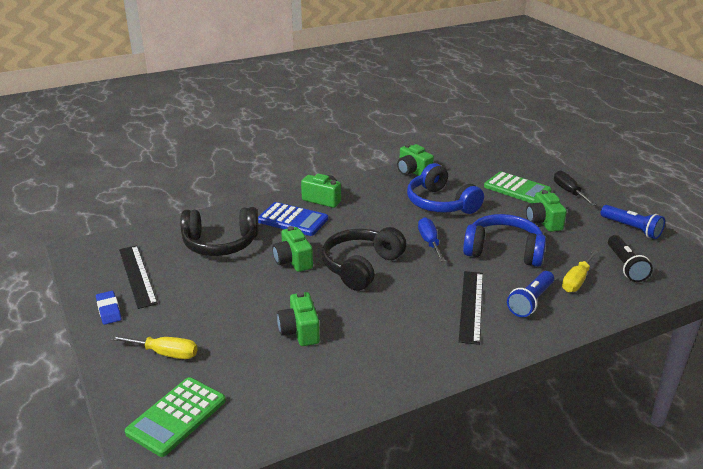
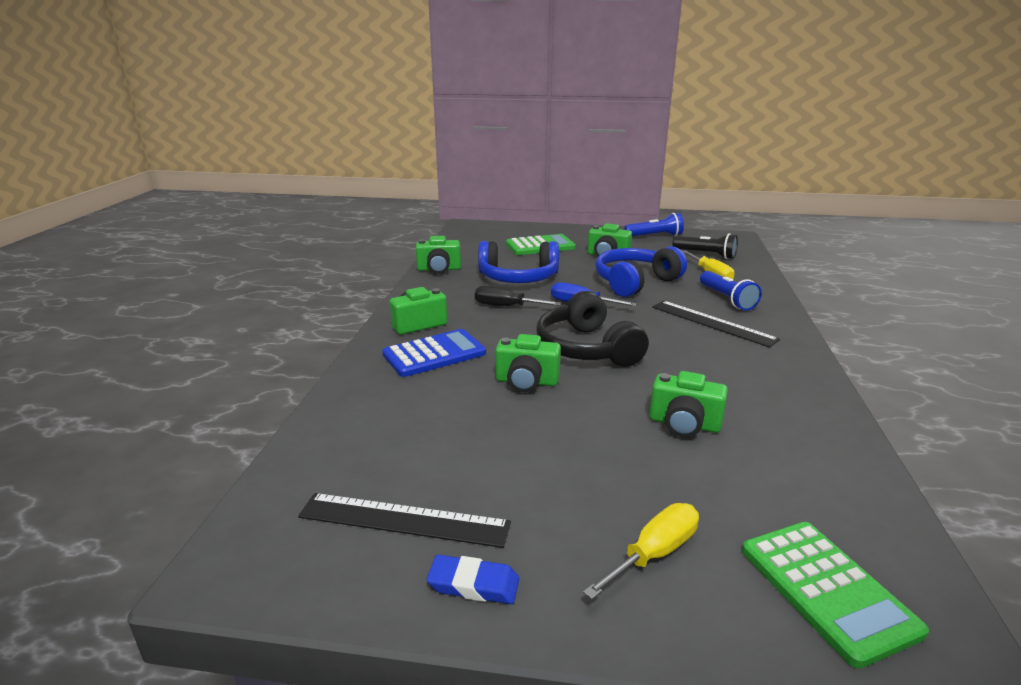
camera: 55 degrees left, 5 degrees down
black headphones [180,207,259,256] -> none
black screwdriver [554,171,596,206] -> black screwdriver moved to [475,286,561,306]

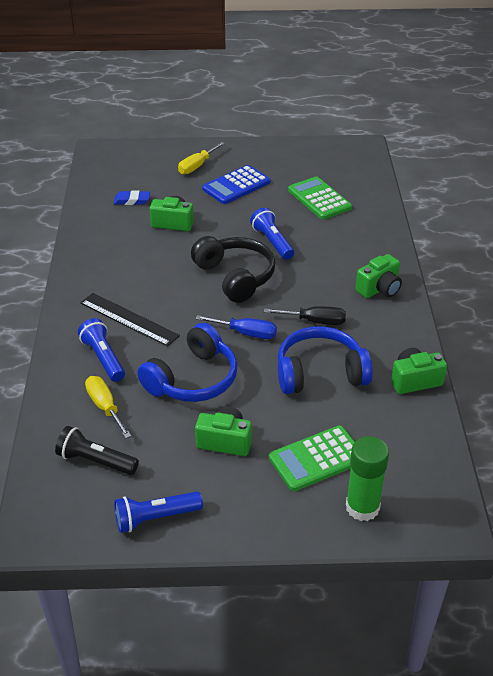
camera: 170 degrees right, 15 degrees up
black ruler [298,493,511,548] -> none
blue calculator [382,329,486,377] -> blue calculator moved to [202,165,270,204]
blue eraser [427,555,519,604] -> blue eraser moved to [114,191,150,205]
green camera [495,334,561,392] -> blue flashlight [250,208,294,260]
green calculator [742,522,929,669] -> green calculator moved to [288,176,352,220]
none -> green glue stick [346,436,389,521]

